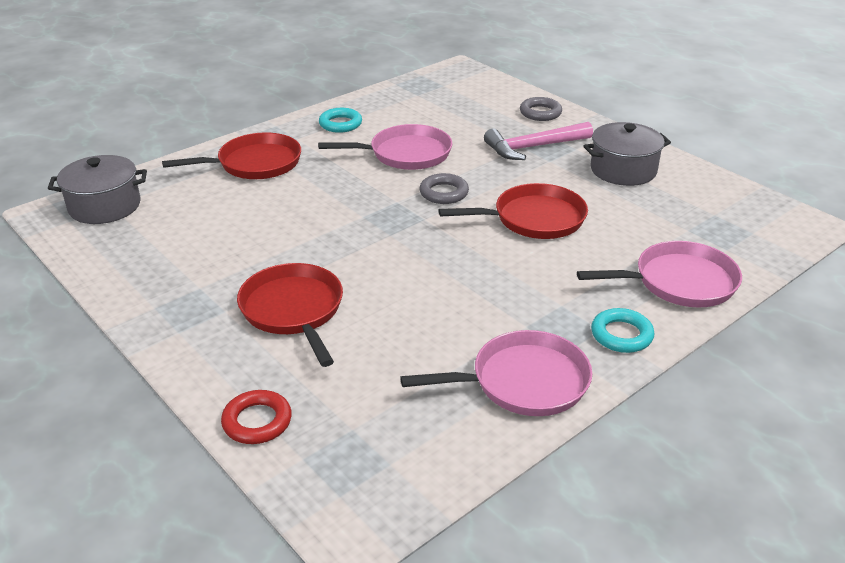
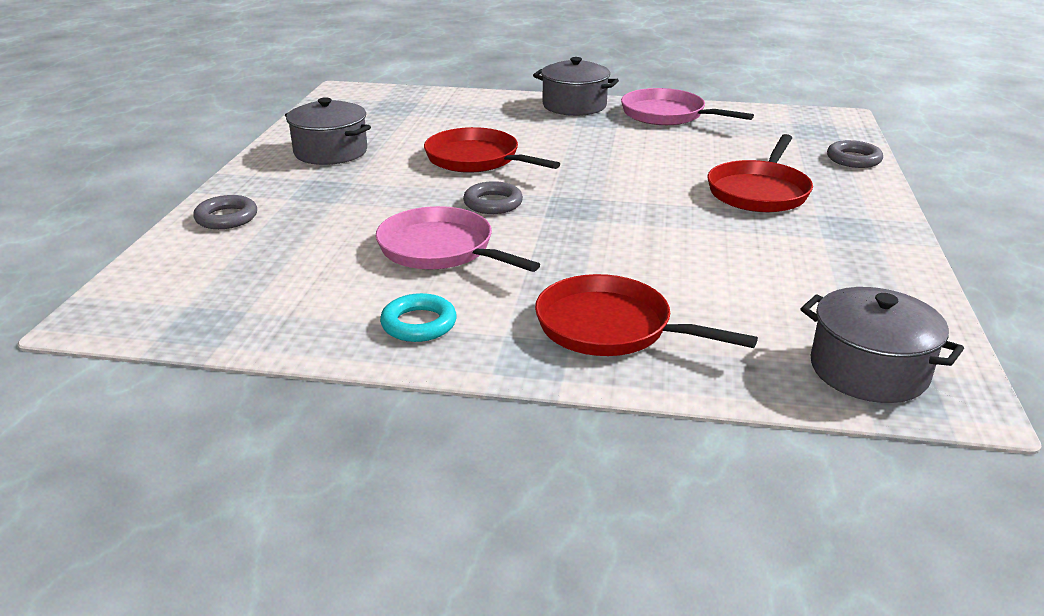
camera: 130 degrees left, 5 degrees down
red ring [221,390,292,444] -> grey ring [827,140,883,168]
pink hammer [484,122,593,160] -> none
pink pan [577,241,742,308] -> none
turquoise ring [591,308,654,353] -> grey pot [533,57,619,116]

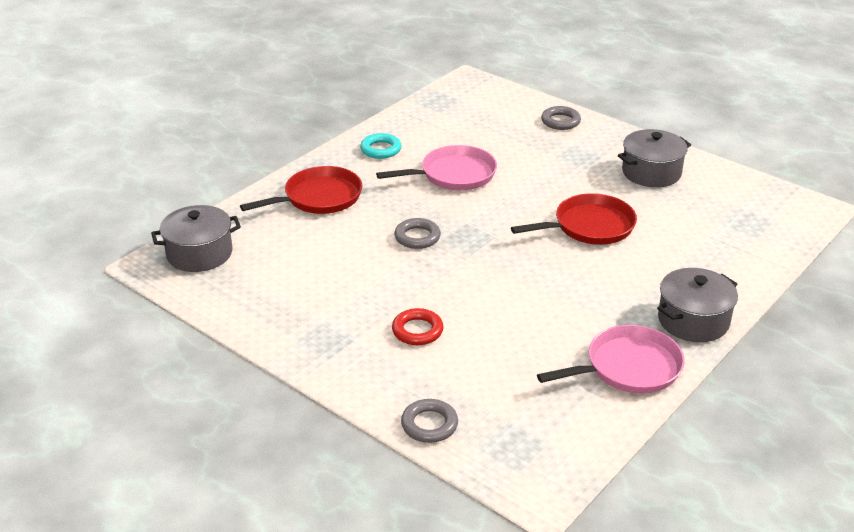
camera: 120 degrees right, 5 degrees up
grey ring [463,181,523,214] -> grey ring moved to [395,218,441,249]
red pan [707,134,813,212] -> red ring [392,308,444,345]

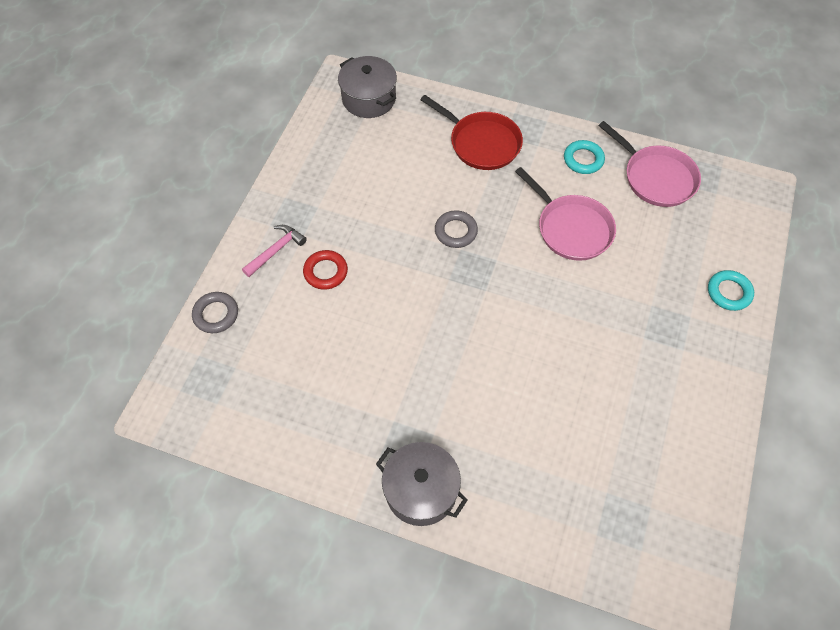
camera: 70 degrees right, 25 degrees up
red pan [511,193,637,245] -> none
pink pan [537,325,685,394] -> pink pan moved to [598,121,701,207]
grey ring [541,106,581,130] -> turquoise ring [708,270,754,311]
grey pot [618,129,691,187] -> none
none -> pink hammer [242,225,307,277]

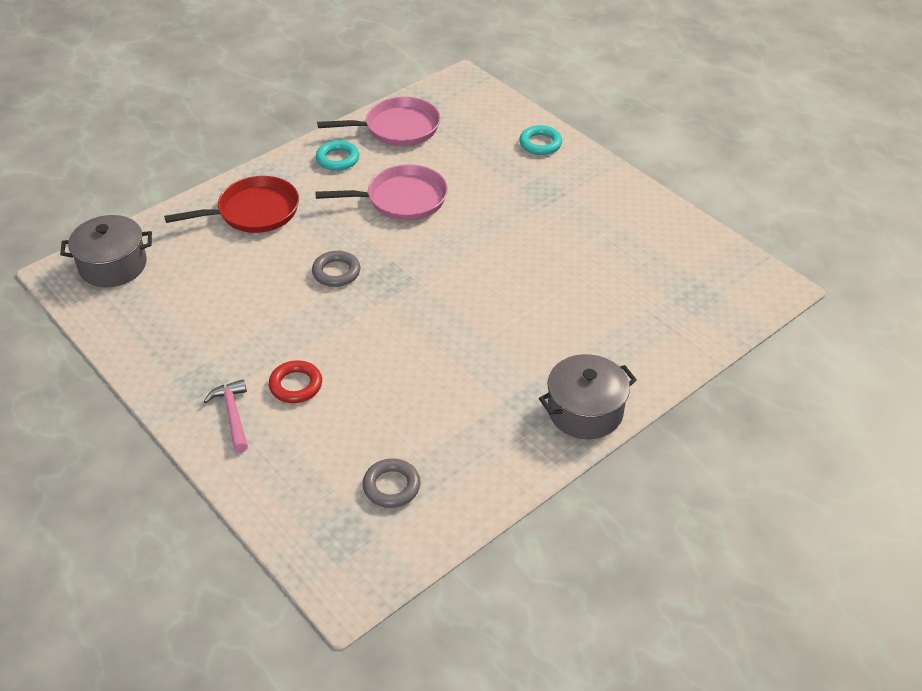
camera: 60 degrees left, 15 degrees down
grey ring [192,292,238,333] -> grey ring moved to [363,458,420,508]

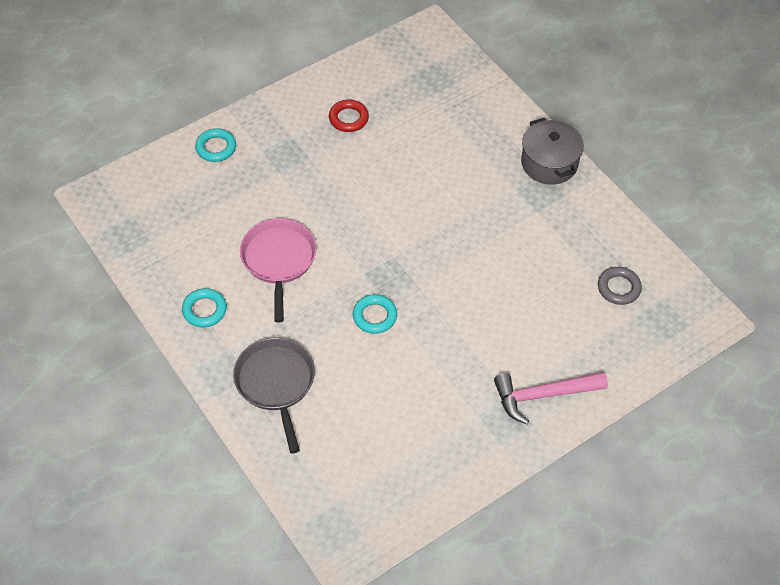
camera: 85 degrees left, 10 degrees up
grey pot [60,215,152,287] -> none
red pan [164,176,299,233] -> grey pan [233,338,315,454]
pink hammer [203,379,248,453] -> pink hammer [494,372,608,424], size x1.51
red ring [269,360,322,403] -> red ring moved to [329,100,369,132]
grey ring [312,251,360,287] -> turquoise ring [353,294,397,334]
pink pan [317,97,440,146] -> none

